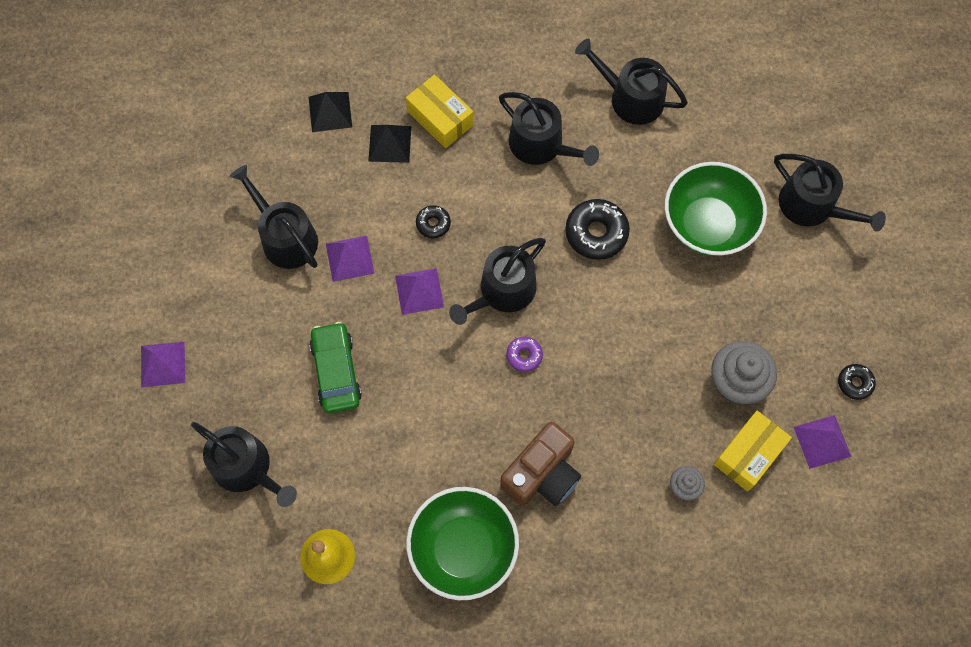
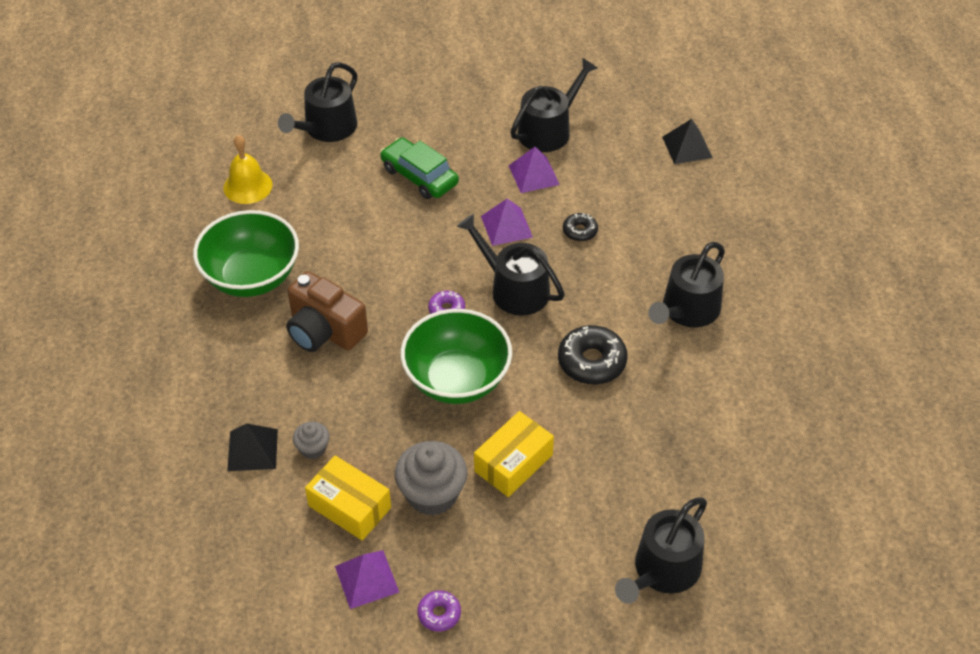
camera: 85 degrees right, 20 degrees down
purple pyramid [141,342,185,387] -> none
green car [310,322,362,413] -> green car turned 120 degrees counterclockwise [380,138,459,199]
black pyramid [368,125,411,163] -> black pyramid moved to [227,423,278,471]
yellow box [406,74,474,148] -> yellow box moved to [474,411,554,497]
black watering can [575,39,688,125] -> none
green bowl [665,162,767,256] -> green bowl moved to [401,309,512,404]
black donut [838,364,876,400] -> purple donut [417,590,461,632]

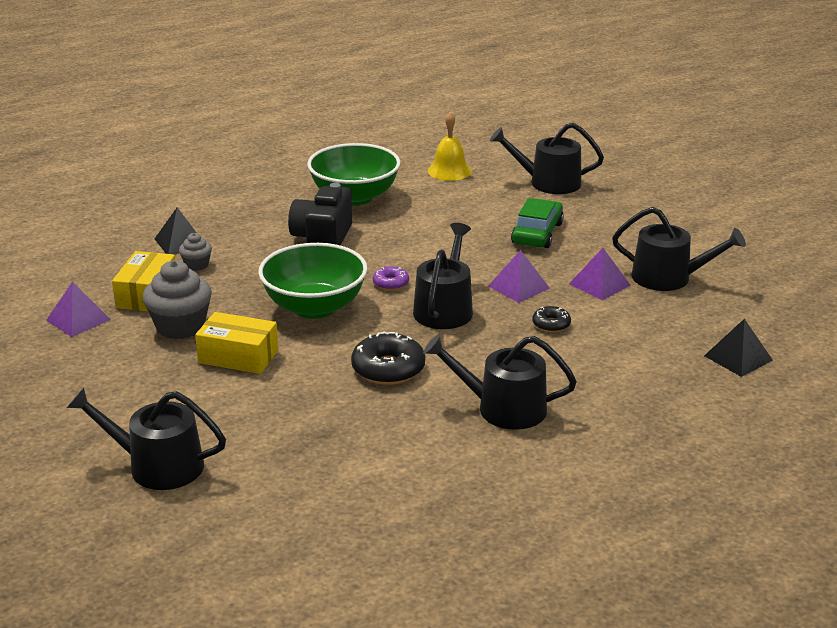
camera: 65 degrees right, 20 degrees down
brown camera [286,271,368,352] -> black camera [288,183,352,246]
purple donut [417,590,461,632] -> none

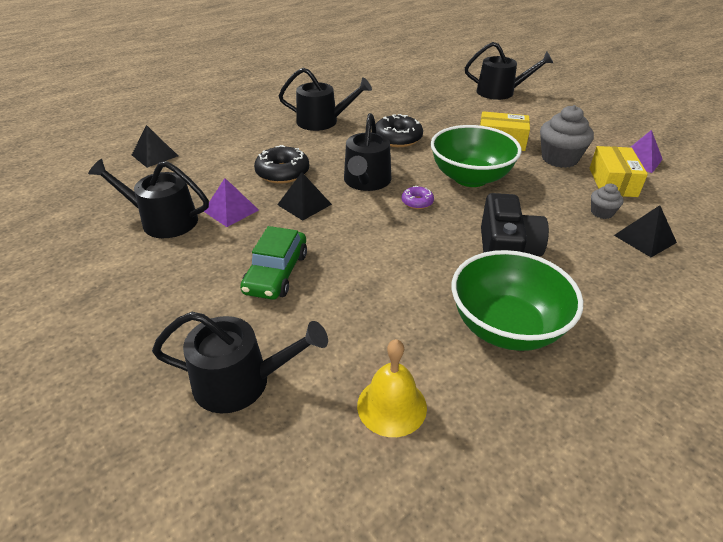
camera: 175 degrees right, 10 degrees up
purple pyramid [488,250,550,303] -> black pyramid [277,172,332,221]
black donut [532,306,571,332] -> black donut [254,145,309,184], size x1.82

